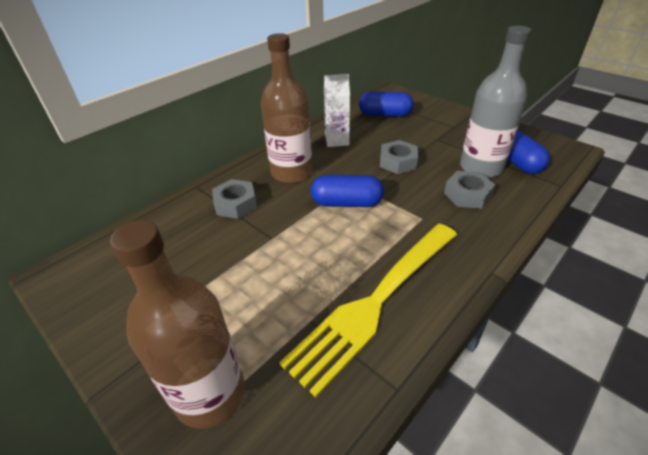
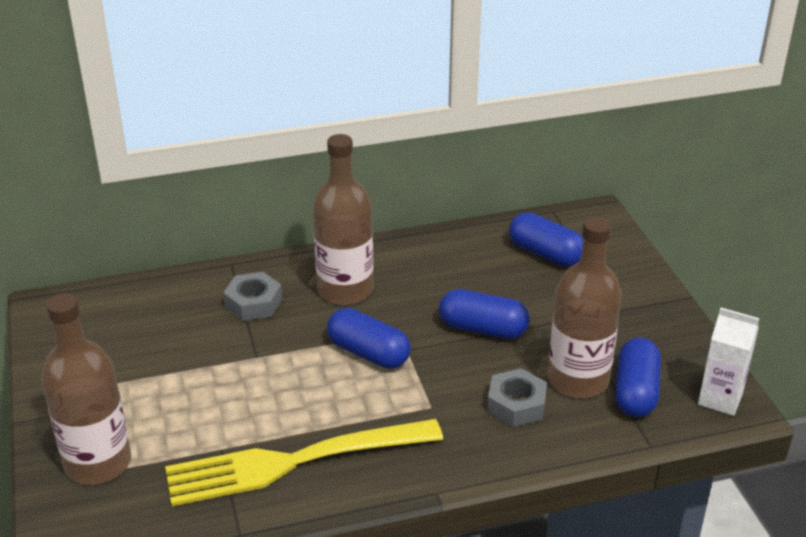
camera: 30 degrees right, 5 degrees down
white carton [324,74,350,147] -> white carton moved to [698,307,759,416]
grey nut [380,140,418,174] -> blue capsule [439,289,529,339]
grey bottle [460,26,531,178] -> brown bottle [548,216,622,398]

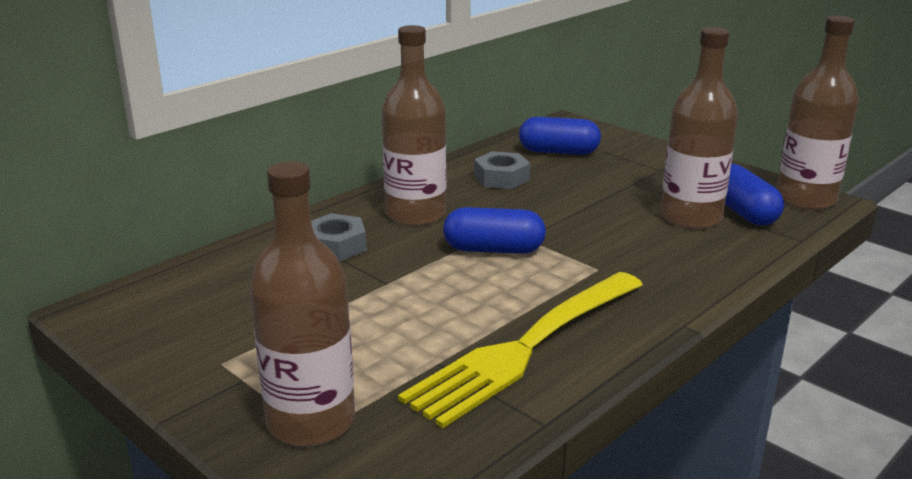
camera: 30 degrees left, 10 degrees down
blue capsule [439,289,529,339] -> none
grey nut [487,368,547,427] -> grey nut moved to [474,151,530,189]
white carton [698,307,759,416] -> brown bottle [777,16,859,210]

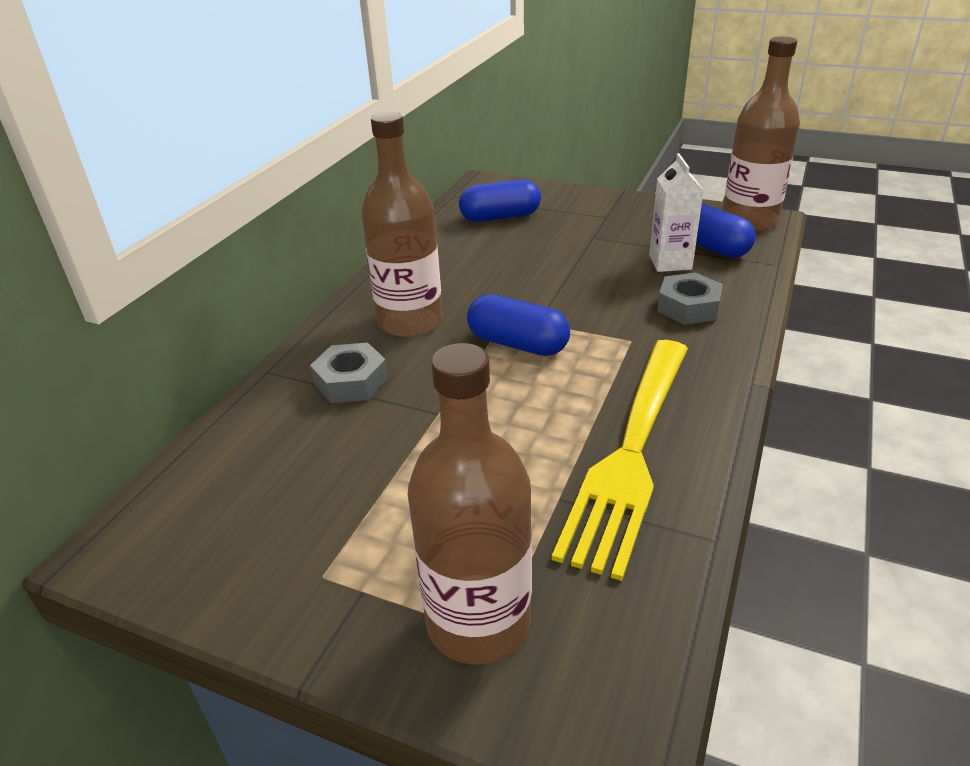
camera: 20 degrees left, 10 degrees up
blue capsule [443,207,546,254] -> blue capsule turned 45 degrees clockwise [467,294,570,356]
grey nut [474,151,530,189] -> grey nut moved to [657,272,723,325]
brown bottle [661,27,738,229] -> white carton [649,153,704,272]

